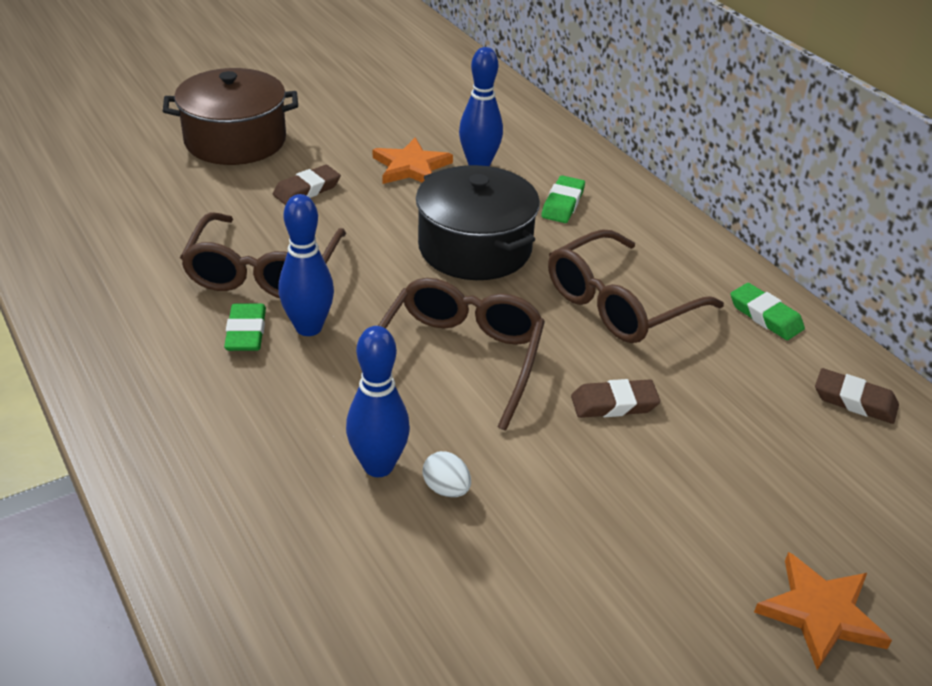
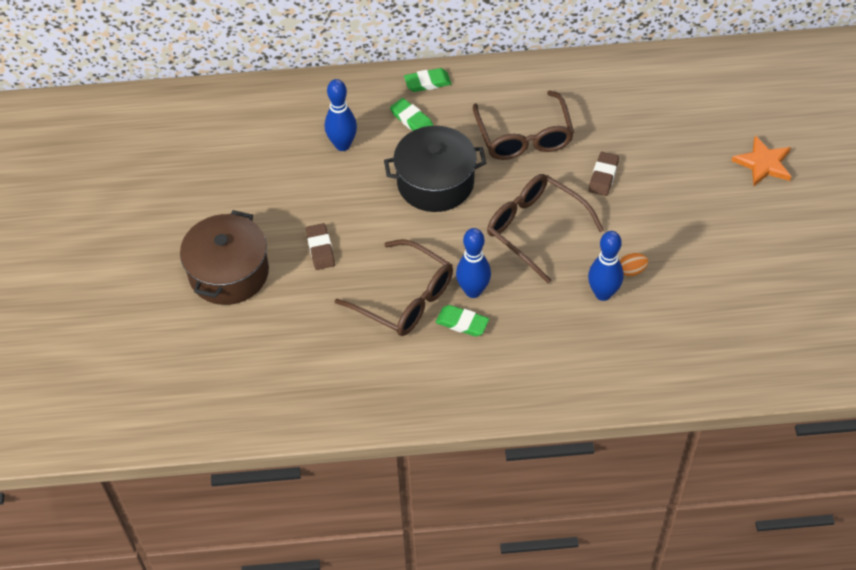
camera: 60 degrees left, 15 degrees up
orange star [373,137,453,184] -> none
white egg [422,451,471,497] -> orange egg [620,253,648,276]
green eraser [730,283,805,340] -> green eraser moved to [404,68,451,92]
brown eraser [815,368,899,424] -> none

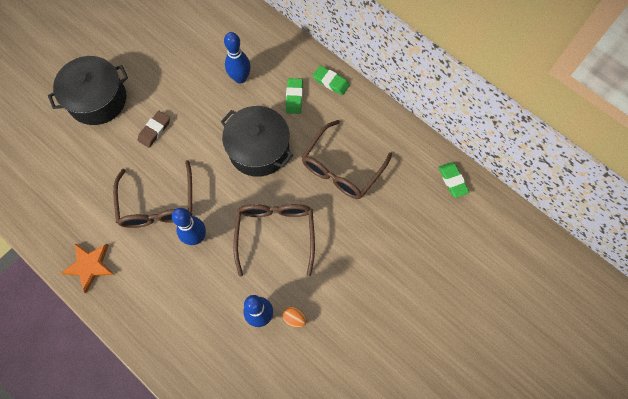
camera: 45 degrees right, 15 degrees up
brown pot [180,210,269,305] -> black pot [48,56,128,125]
green eraser [436,305,489,337] -> green eraser moved to [438,162,470,198]
brown eraser [589,152,619,196] -> none
orange star [732,136,792,186] -> orange star moved to [61,243,115,293]

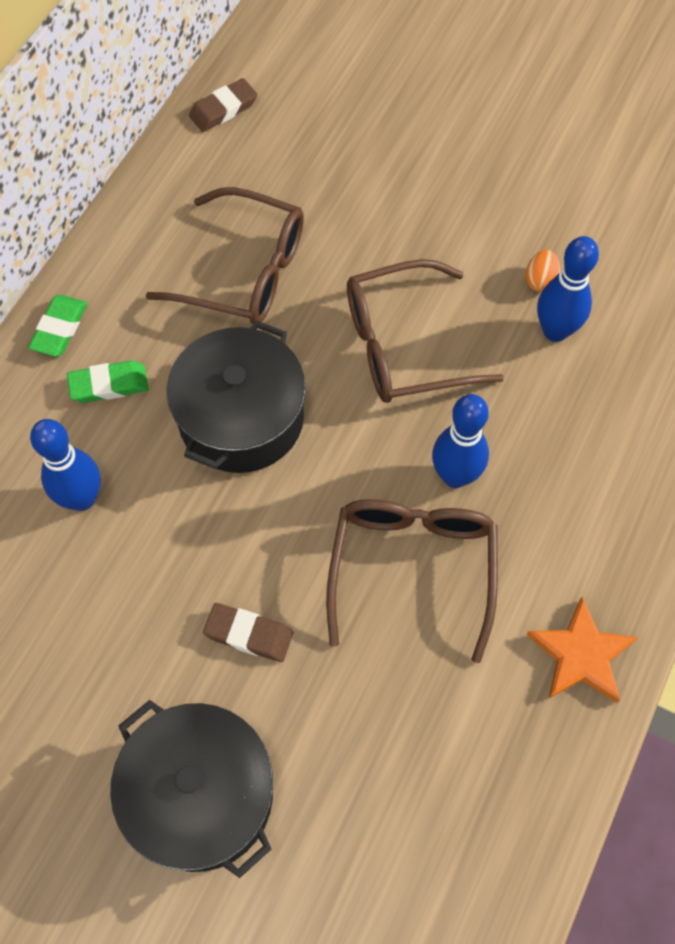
camera: 105 degrees left, 5 degrees down
brown glasses [113,160,192,228] -> brown glasses turned 60 degrees counterclockwise [326,499,498,663]
green eraser [438,162,470,198] -> brown eraser [189,78,257,132]

